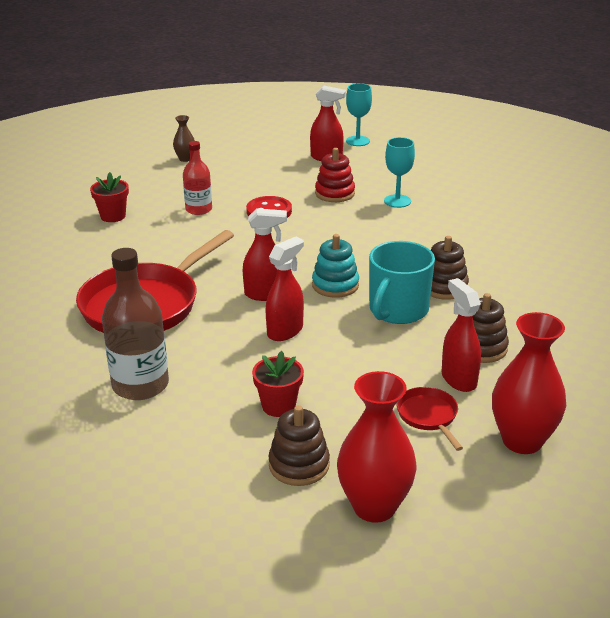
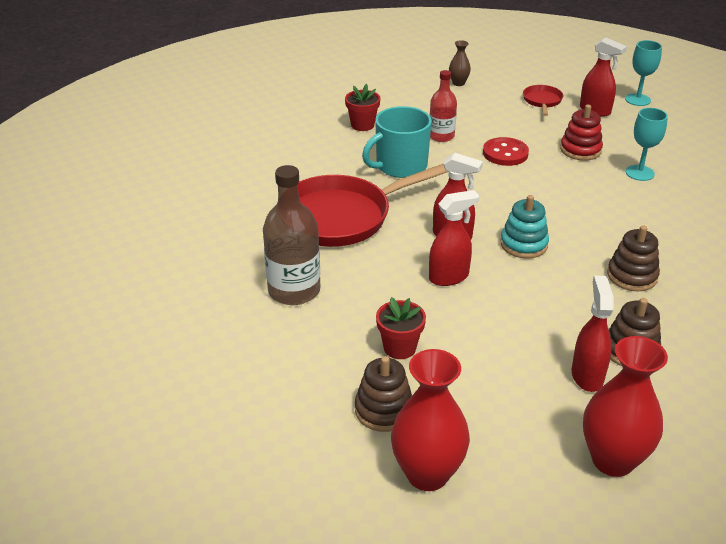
camera: 25 degrees right, 5 degrees up
turquoise mug [369,241,435,324] -> turquoise mug moved to [362,106,432,178]
red pan [397,387,463,451] -> red pan moved to [523,85,563,116]

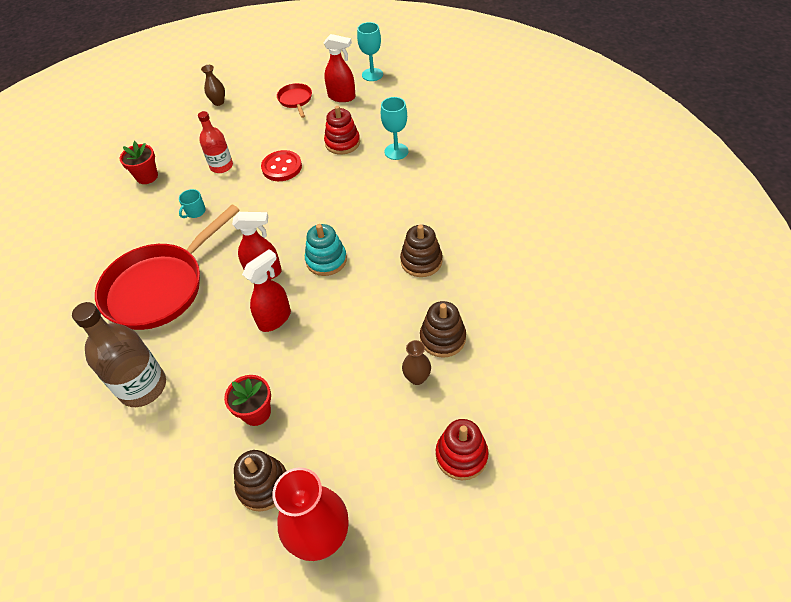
camera: 20 degrees left, 15 degrees up
turquoise mug [362,106,432,178] -> turquoise mug [179,189,206,218], size x0.43
red spray bottle [572,276,614,392] -> brown vase [402,340,431,385]
red vase [583,336,668,477] -> red stacking toy [436,419,489,480]

